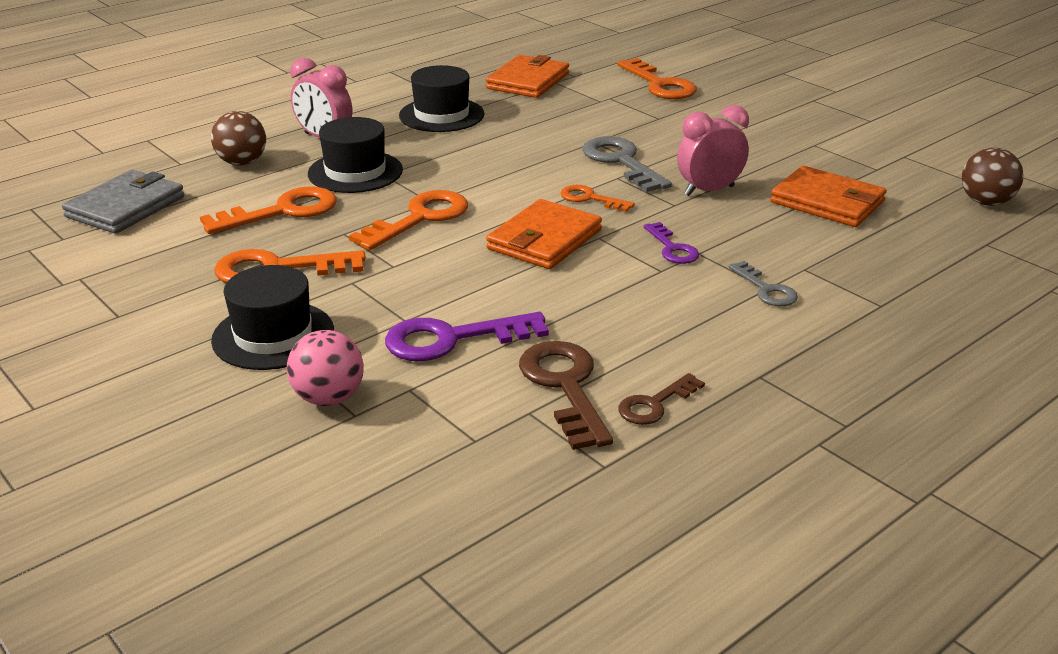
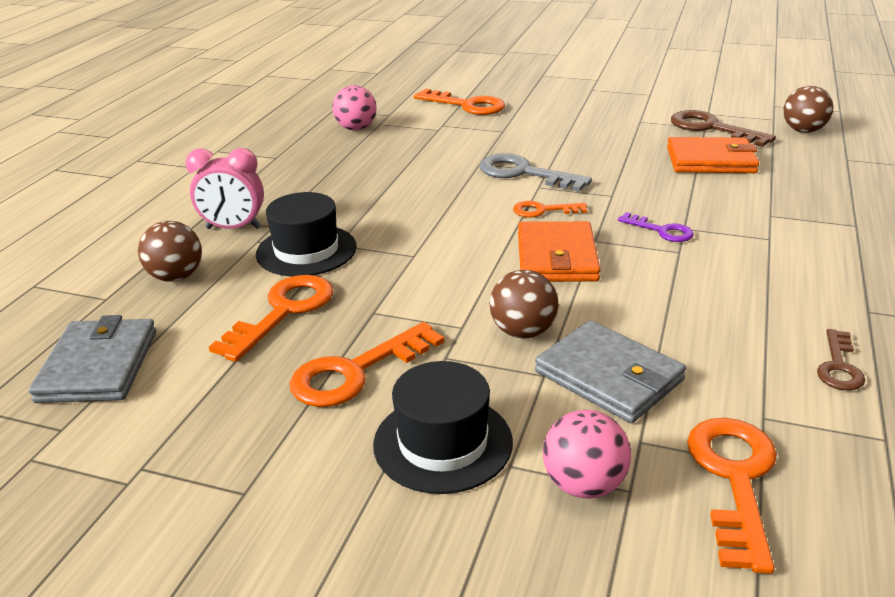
camera: 30 degrees left, 0 degrees up
orange key [349,190,468,250] -> orange key moved to [687,418,777,574]
purple key [385,312,549,361] -> grey wallet [535,320,686,423]
black hat [399,65,485,132] -> none
orange wallet [486,55,569,98] -> pink ball [332,85,376,130]
brown key [519,341,613,450] -> brown key moved to [671,110,776,147]
pink clock [677,105,749,196] -> none
grey key [728,261,798,306] -> none
none -> brown ball [490,270,559,338]

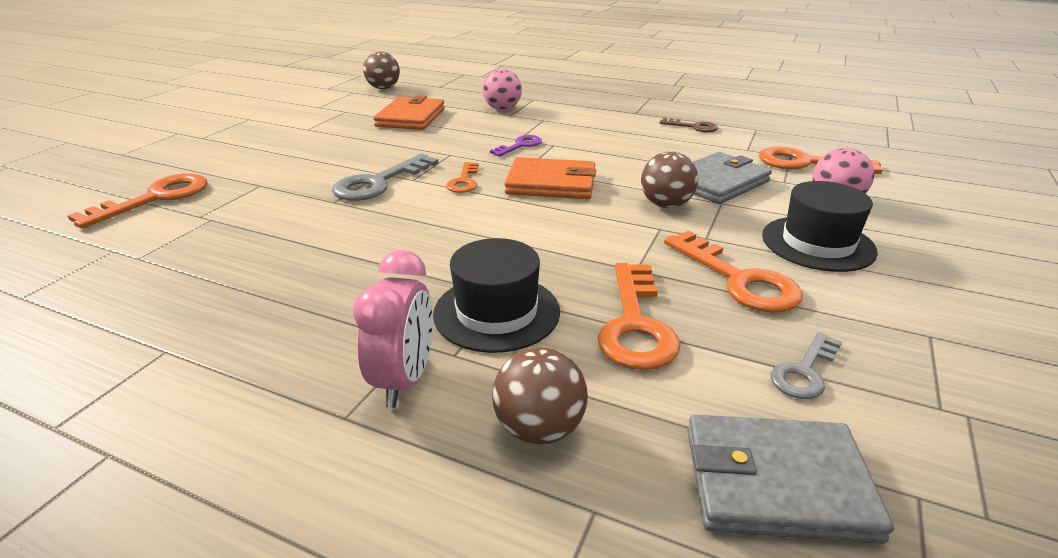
camera: 85 degrees left, 0 degrees up
orange key [209,275,334,362] -> orange key turned 120 degrees counterclockwise [598,263,680,370]
pink ball [332,85,376,130] -> pink ball moved to [482,69,522,110]
brown key [671,110,776,147] -> none
none -> grey key [771,332,842,399]

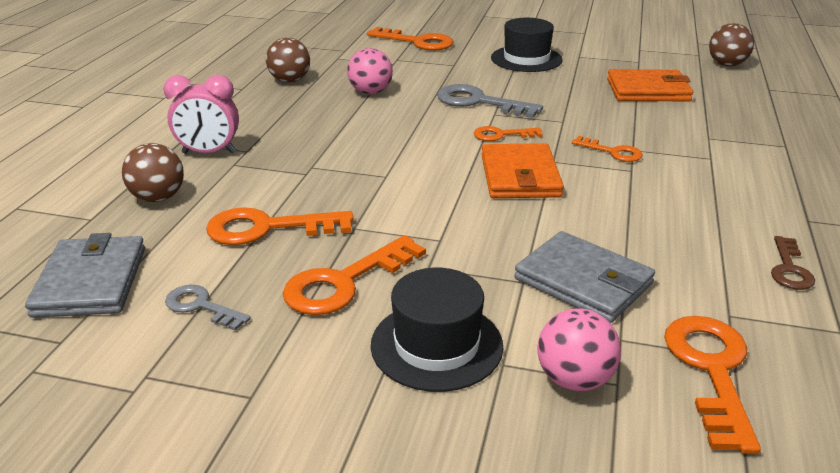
camera: 80 degrees right, 0 degrees up
black hat [433,238,560,353] -> black hat moved to [491,18,563,72]
pink ball [482,69,522,110] -> pink ball moved to [347,48,393,94]
purple key [490,135,542,156] -> orange key [572,136,643,162]
brown ball [641,151,698,208] -> brown ball moved to [266,38,310,83]

